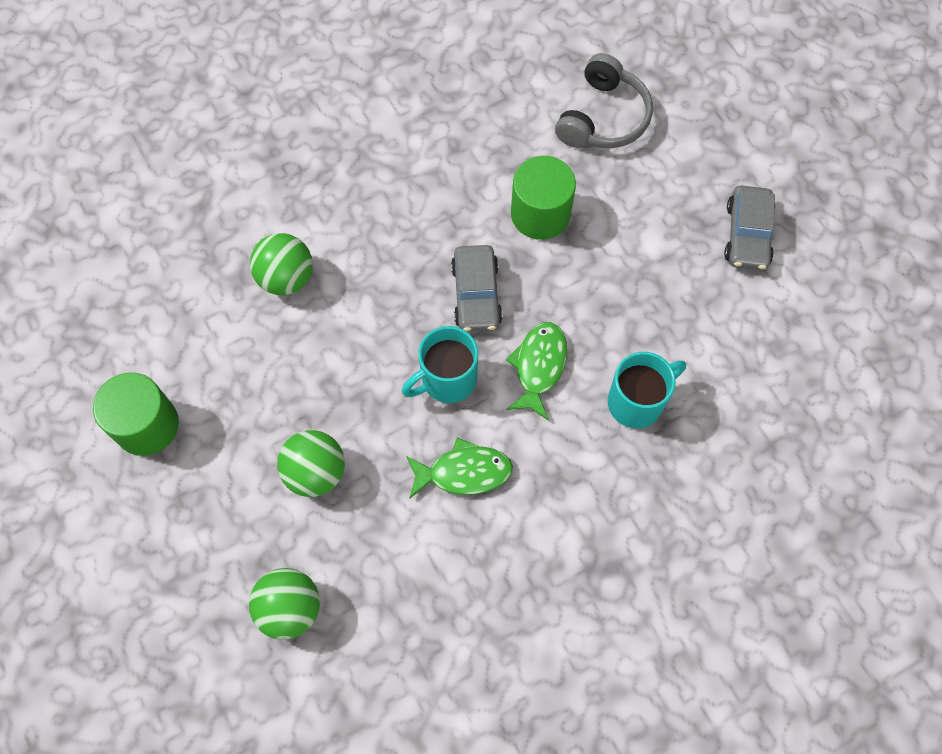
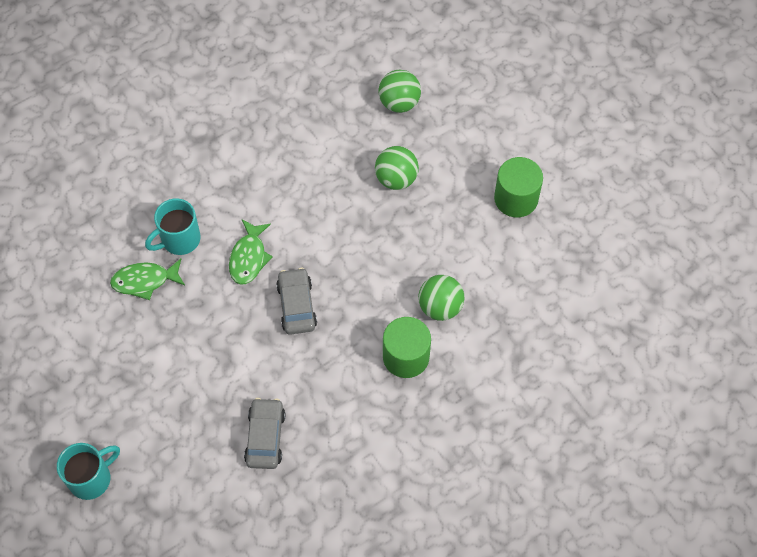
camera: 175 degrees right, 5 degrees down
turquoise mug [402,326,478,403] -> turquoise mug moved to [57,443,120,500]
green fish [406,438,513,499] -> green fish moved to [110,259,185,300]
green cylinder [511,156,576,240] -> green cylinder moved to [383,317,431,378]
grey headphones [555,53,653,148] -> none
grey car [724,185,775,270] -> grey car moved to [244,398,285,469]

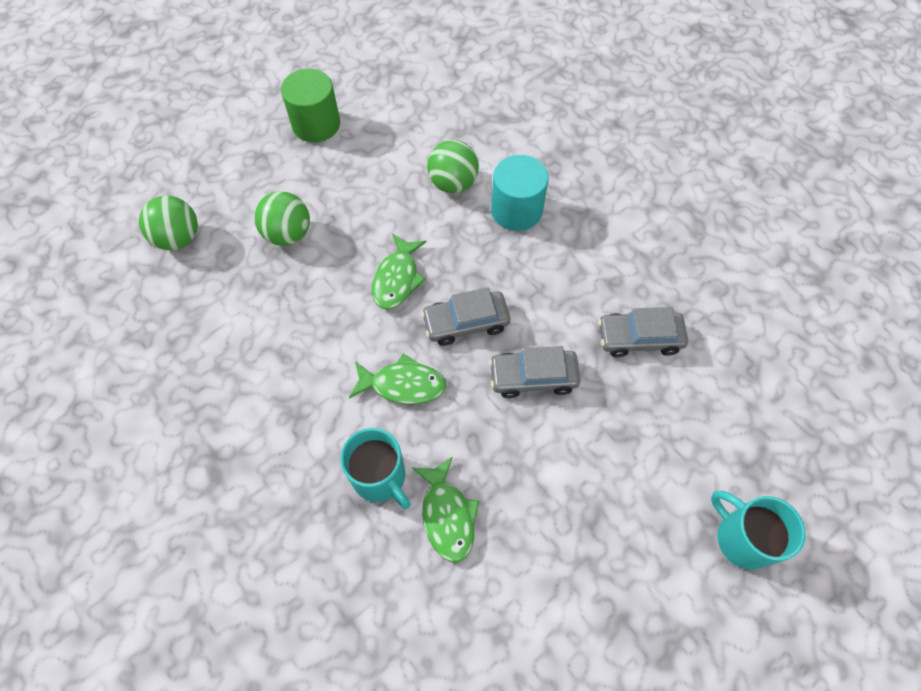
camera: 95 degrees left, 0 degrees up
green cylinder [383,317,431,378] -> turquoise cylinder [491,155,549,231]
none -> green fish [372,234,426,309]
none -> grey car [489,346,580,398]

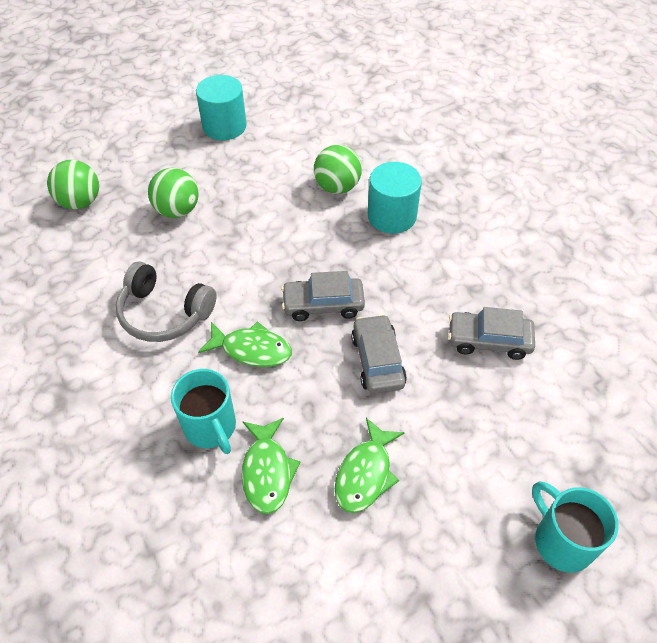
camera: 10 degrees right, 10 degrees down
green cylinder [281,68,340,142] -> turquoise cylinder [196,75,247,140]
green fish [372,234,426,309] -> green fish moved to [335,418,405,513]
grey car [489,346,580,398] -> grey car turned 75 degrees clockwise [351,314,407,394]
none -> grey headphones [116,261,217,342]

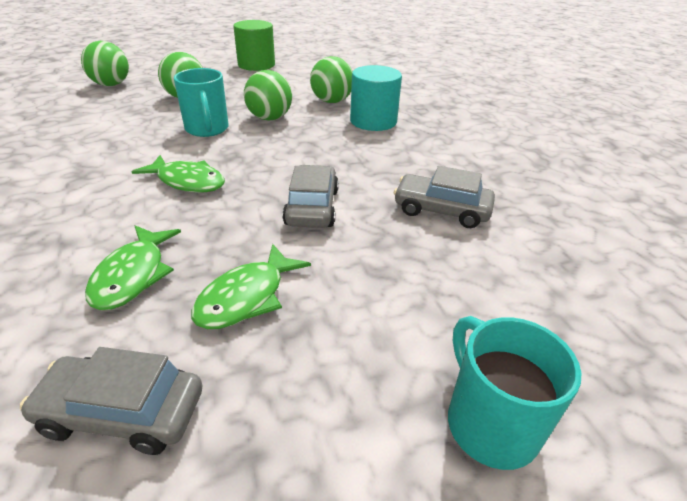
camera: 10 degrees right, 15 degrees down
grey headphones [116,261,217,342] -> none
turquoise mug [171,369,236,454] -> turquoise mug moved to [174,68,229,137]
turquoise cylinder [196,75,247,140] -> green cylinder [233,20,275,71]
grey car [281,271,365,321] -> grey car moved to [20,347,202,455]
none -> green ball [244,70,292,121]

